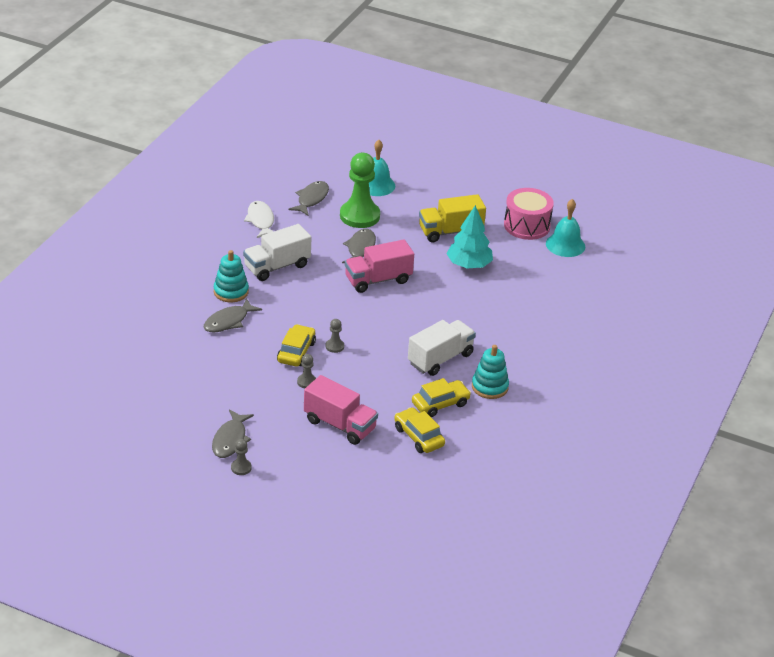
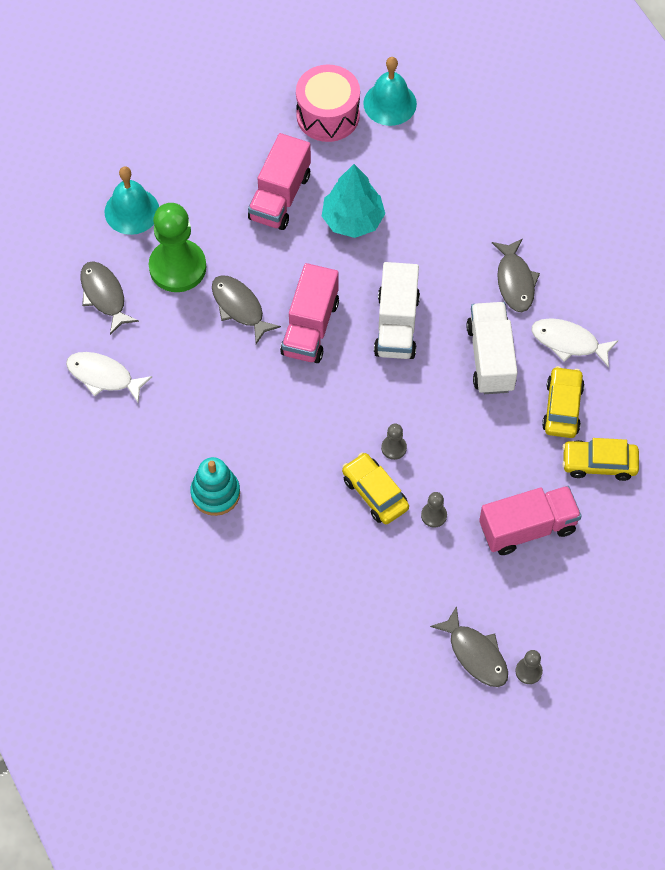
camera: 50 degrees left, 25 degrees up
grey fish [203,298,262,332] -> grey fish moved to [492,239,540,312]
white truck [243,224,311,281] -> white truck moved to [374,262,420,359]
yellow truck [419,194,486,242] -> pink truck [248,133,311,230]
turquoise stacking toy [472,345,509,399] -> white fish [532,318,618,368]

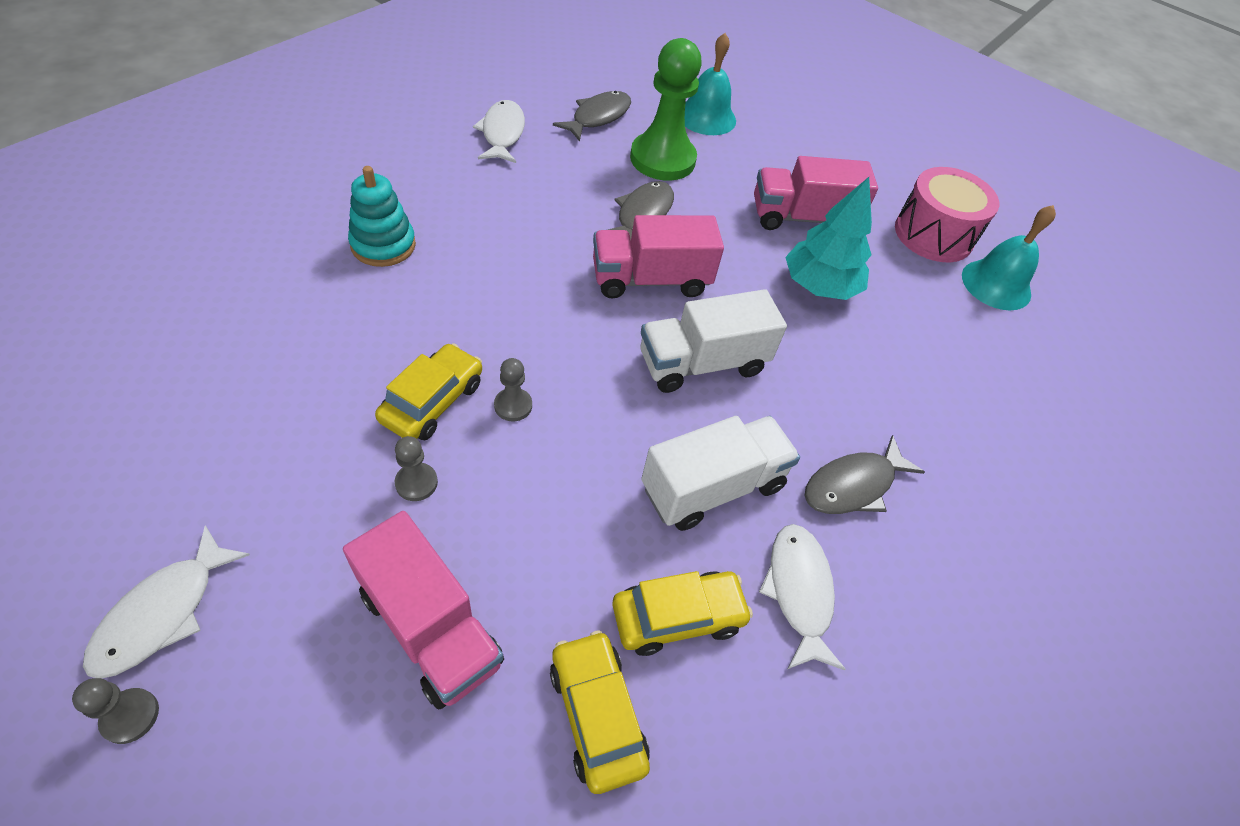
camera: 60 degrees right, 10 degrees down
grey fish [430,606,508,687] -> white fish [83,525,250,679]

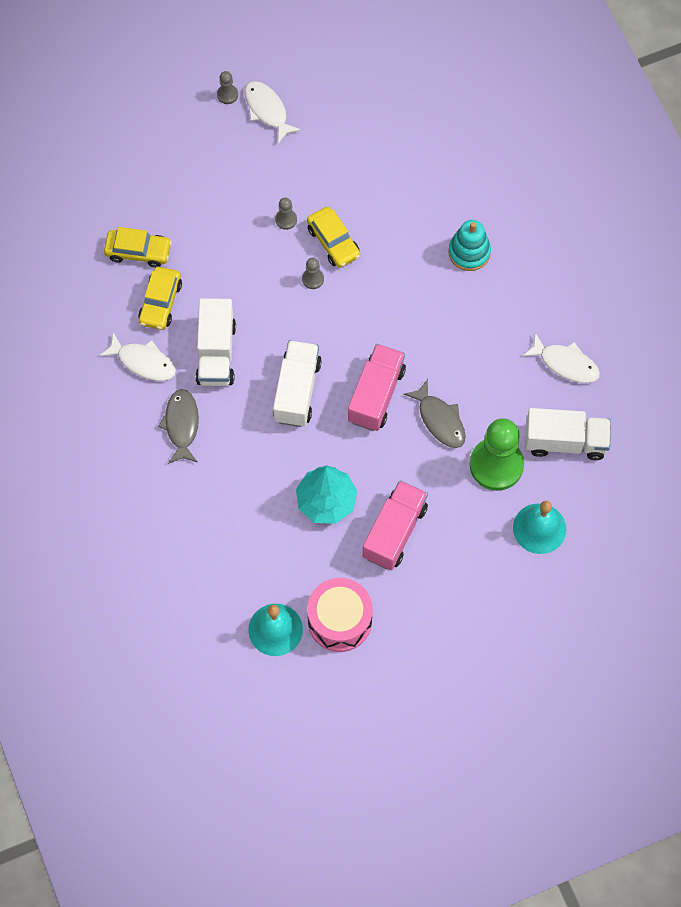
camera: 125 degrees right, 15 degrees up
pink truck [343,511,504,710] -> none
grey fish [553,91,631,142] -> white truck [525,408,611,460]

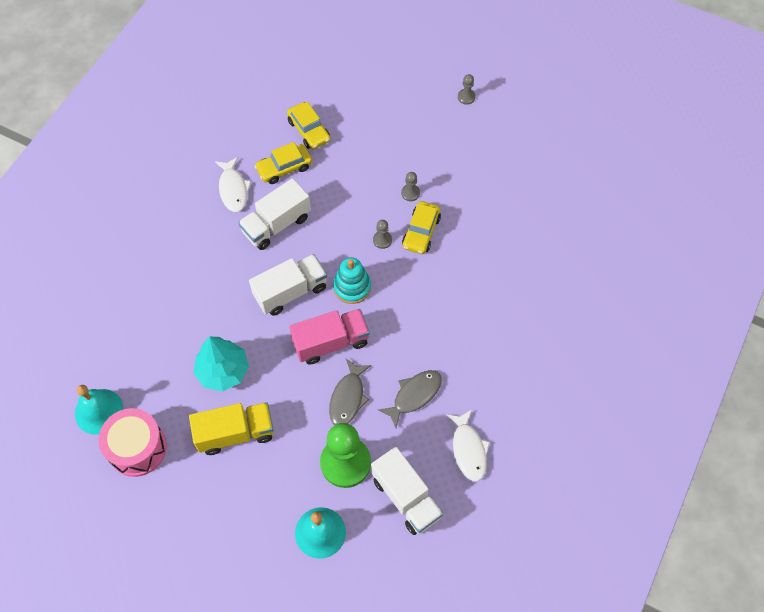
camera: 50 degrees right, 5 degrees down
grey fish [158,389,199,464] -> grey fish moved to [378,370,442,428]
white fish [245,81,301,143] -> none
pink truck [363,480,428,570] -> yellow truck [189,402,274,455]
turquoise stacking toy [448,220,491,271] -> turquoise stacking toy moved to [333,258,371,304]

